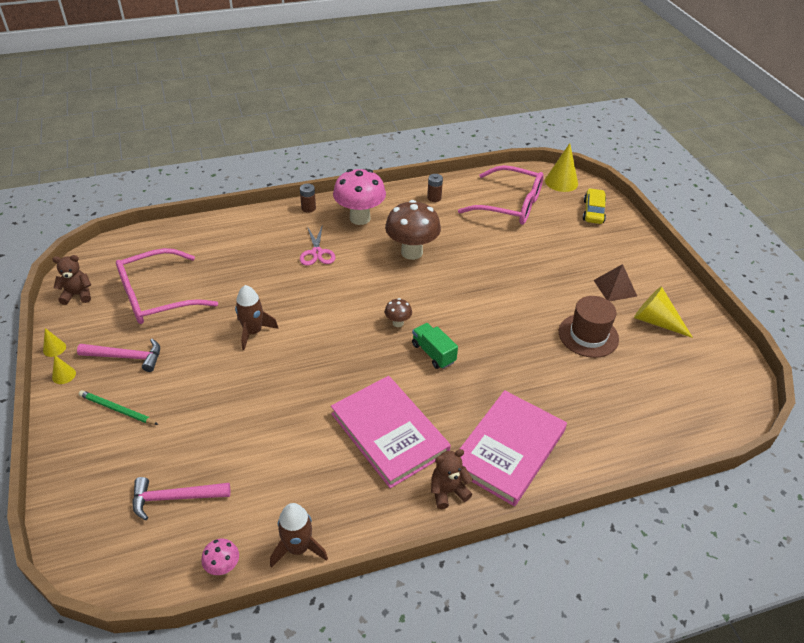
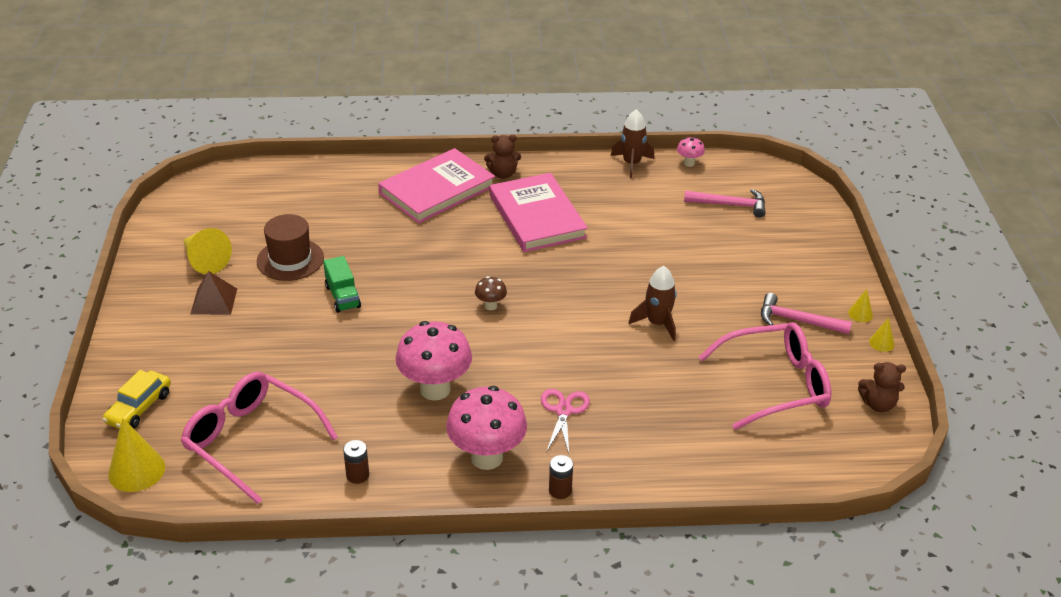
camera: 165 degrees left, 5 degrees down
green pencil [79,390,159,425] -> none
brown mushroom [385,200,441,260] -> pink mushroom [395,321,472,400]
green truck [412,323,458,369] -> green truck moved to [323,256,361,313]

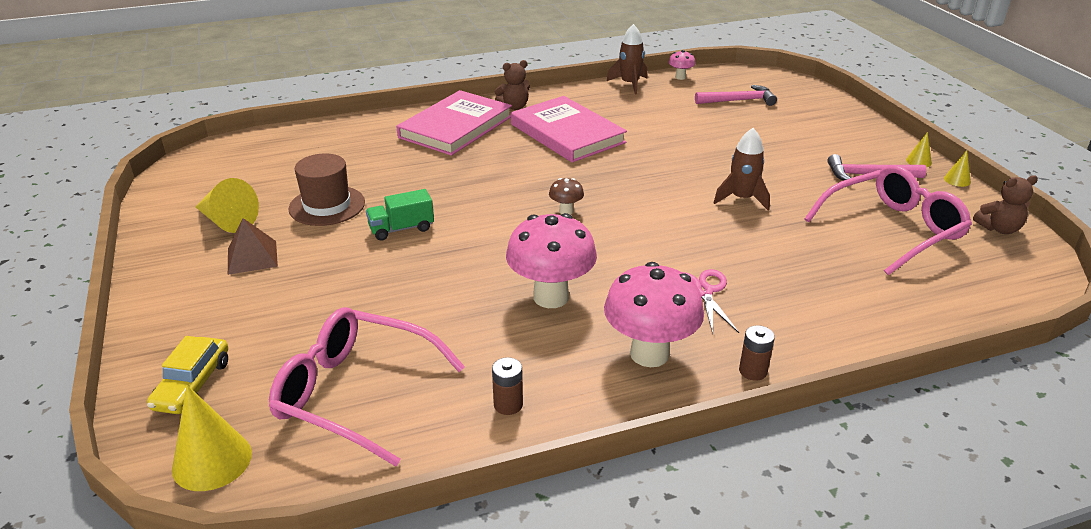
camera: 15 degrees left, 5 degrees down
green truck [323,256,361,313] -> green truck turned 105 degrees clockwise [366,189,434,241]

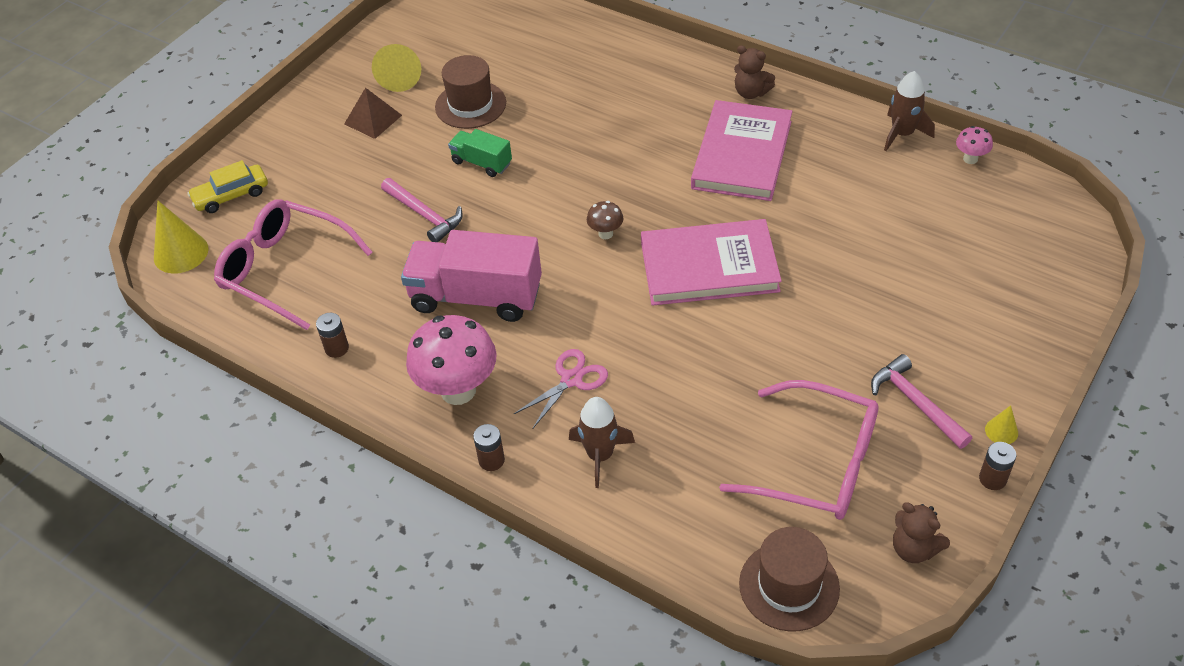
camera: 55 degrees right, 15 degrees up
pink glasses [269,307,465,466] -> pink glasses turned 45 degrees counterclockwise [214,199,373,330]
pink book [396,90,512,156] -> pink book moved to [641,219,782,306]
pink mushroom [506,213,597,308] -> pink truck [401,230,542,322]
pink hammer [695,85,777,106] -> pink hammer moved to [381,178,463,242]
brown rocket [714,128,770,210] -> brown rocket moved to [569,397,635,488]
yellow cone [944,150,971,187] -> brown battery [979,442,1016,490]
none -> brown hat [739,527,840,632]

